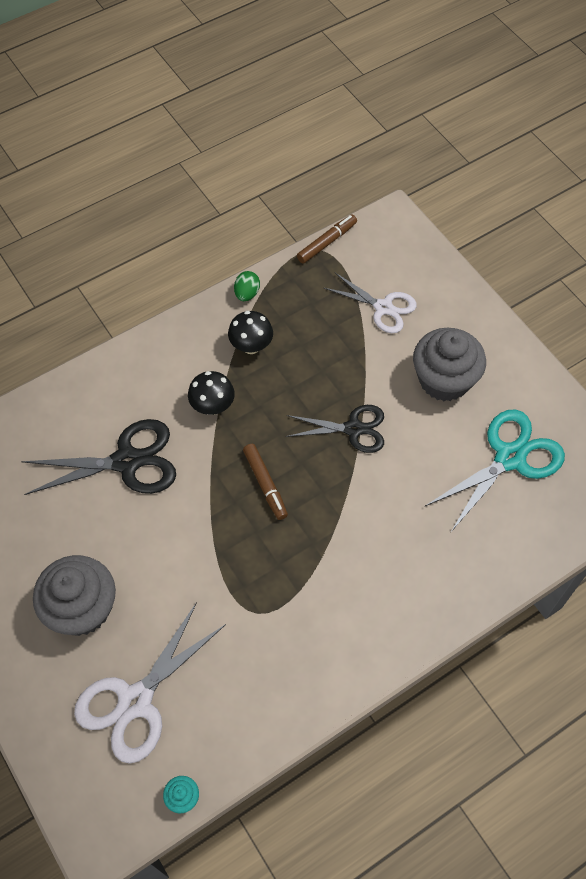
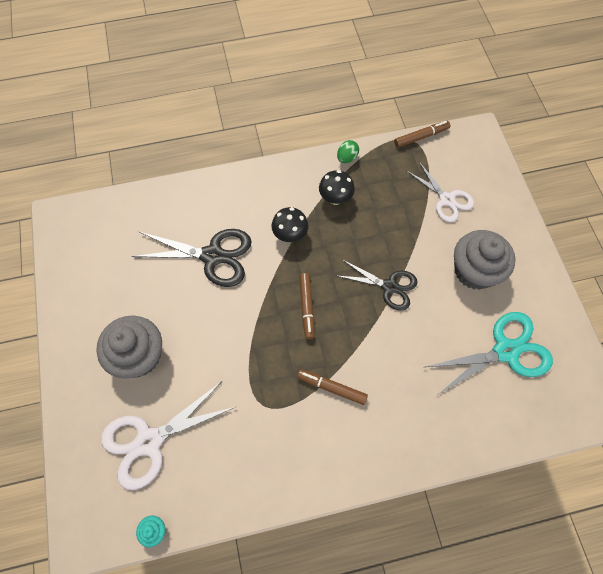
camera: 20 degrees right, 5 degrees up
none -> brown marker [297,369,368,405]

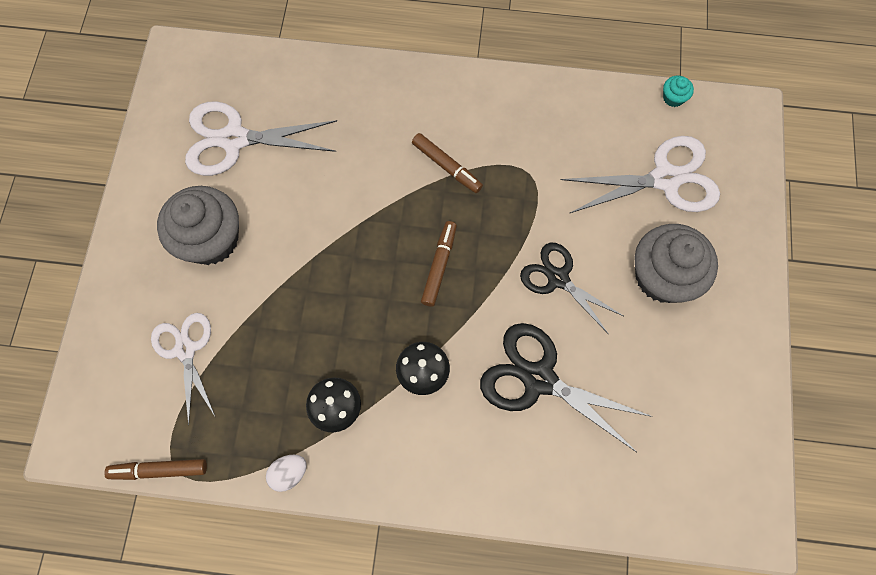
camera: 160 degrees left, 5 degrees up
green egg [337,140,359,163] -> white egg [266,455,307,492]
black scissors [338,260,418,311] -> black scissors moved to [520,243,623,335]
turquoise scissors [425,312,553,396] -> white scissors [185,101,337,176]

